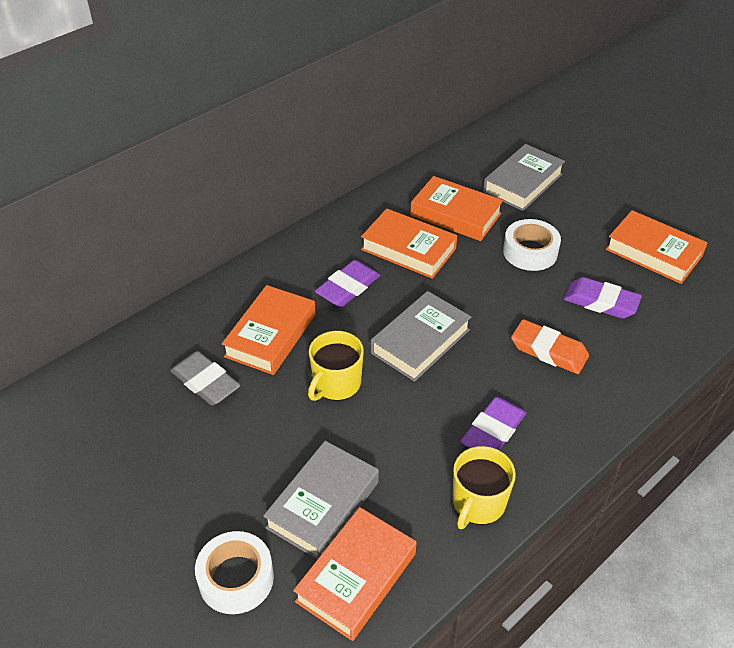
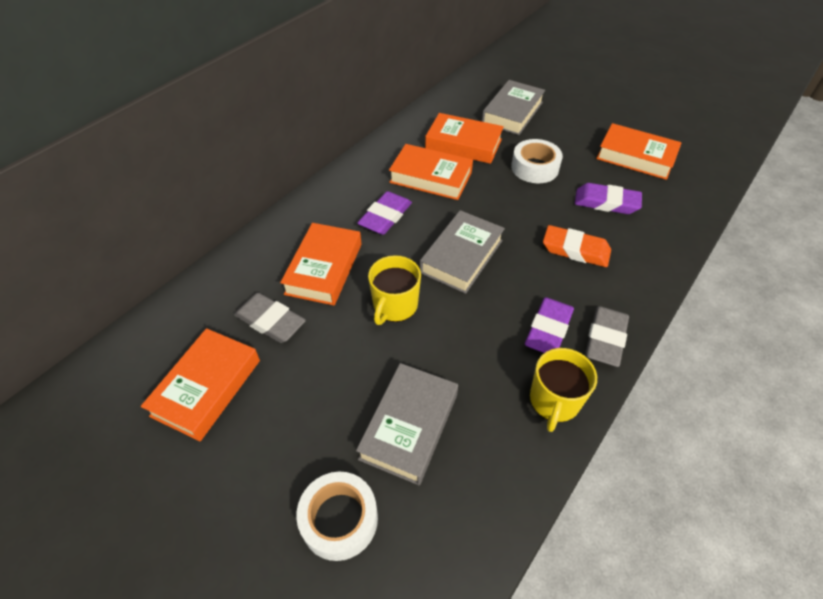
camera: 10 degrees left, 5 degrees up
orange book [293,507,417,641] -> orange book moved to [141,328,260,441]
none -> grey eraser [585,306,629,367]

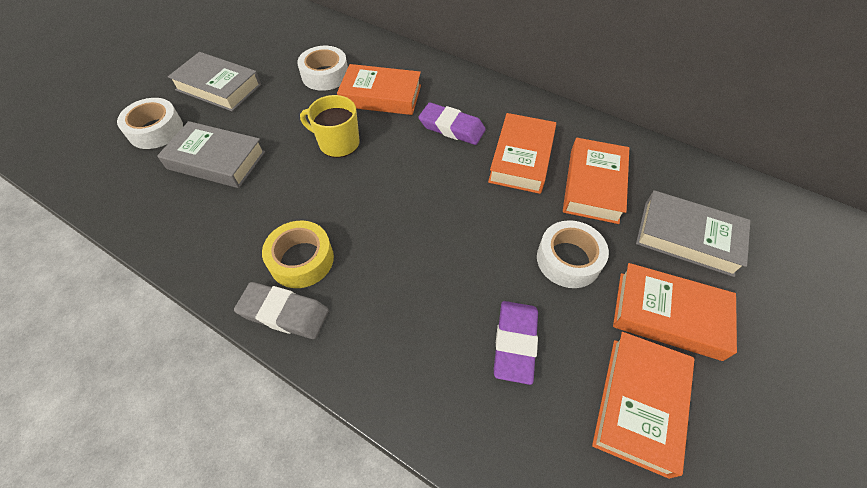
camera: 85 degrees right, 5 degrees up
orange book [141,328,260,441] -> orange book moved to [613,263,737,361]
grey eraser [234,293,306,343] -> white tape [297,46,348,91]
grey book [420,210,505,294] -> grey book moved to [168,52,261,111]
purple eraser [525,297,574,353] -> yellow tape [262,221,334,288]
yellow mug [530,348,597,432] -> none
orange eraser [543,225,611,267] -> none

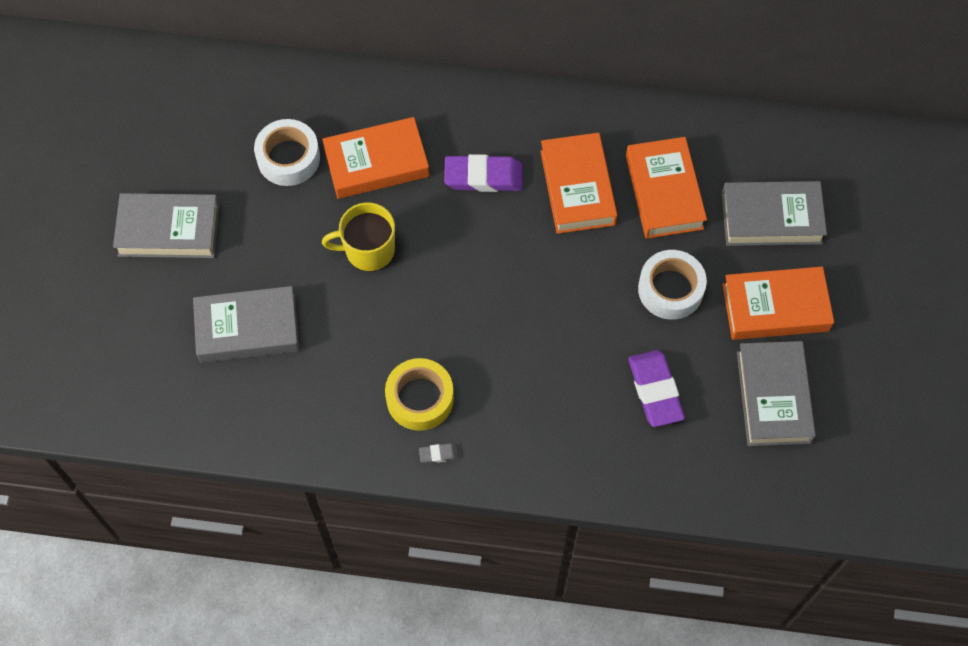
camera: 25 degrees left, 10 degrees up
white tape [117,98,183,149] -> none
grey eraser [234,282,329,339] -> grey eraser [419,443,458,464], size x0.45
orange book [592,332,694,479] -> grey book [737,341,816,446]

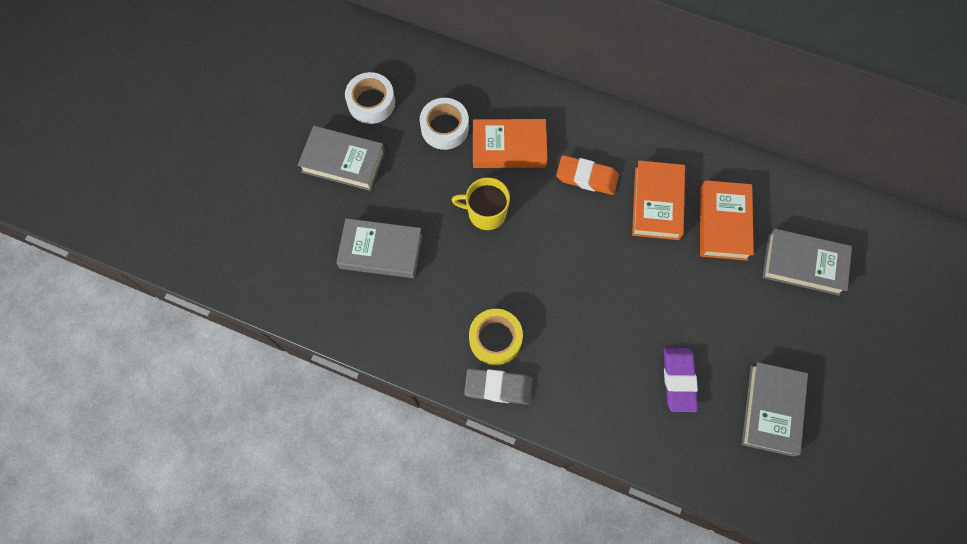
camera: 15 degrees right, 5 degrees up
grey eraser [419,443,458,464] -> grey eraser [464,368,533,405], size x2.21
purple eraser [444,154,522,192] -> orange eraser [556,155,619,195]
white tape [638,250,707,320] -> white tape moved to [345,72,395,124]
orange book [722,267,834,340] -> none

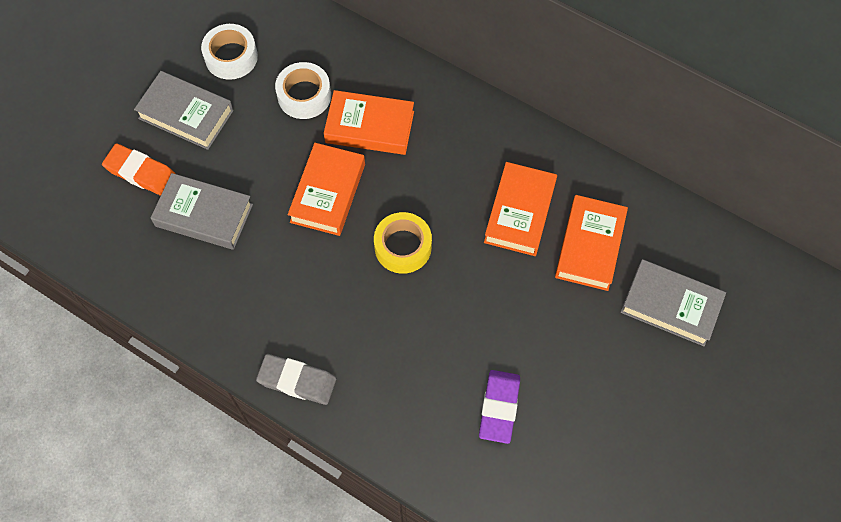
camera: 10 degrees right, 5 degrees down
yellow mug [451,177,510,230] -> orange book [288,143,365,236]
yellow tape [469,309,523,365] -> yellow tape moved to [374,212,432,274]
orange eraser [556,155,619,195] -> orange eraser moved to [102,143,176,196]
grey book [742,362,808,456] -> none

